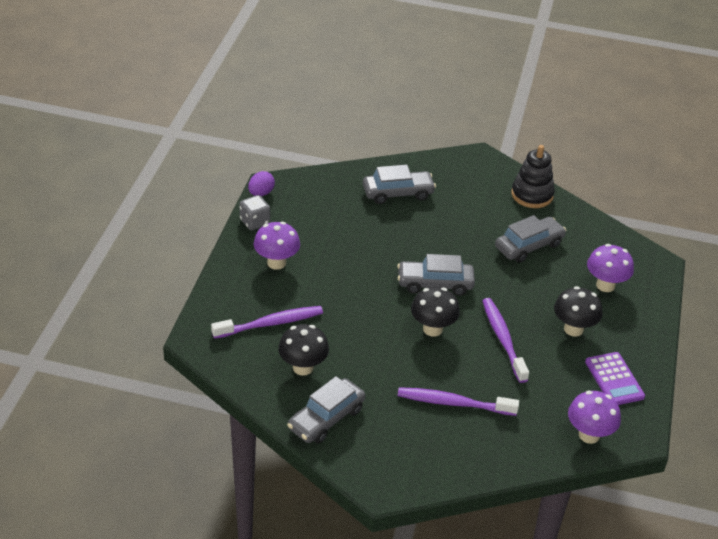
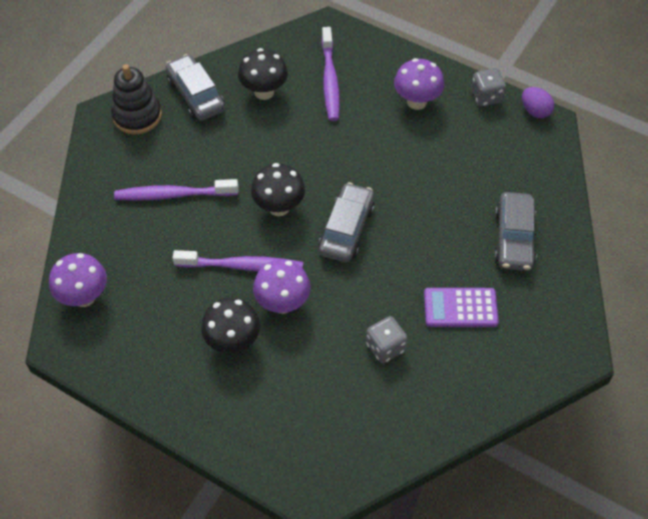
camera: 110 degrees right, 15 degrees up
purple toothbrush [397,387,519,416] -> purple toothbrush turned 120 degrees counterclockwise [114,179,238,201]
grey car [495,215,566,263] -> grey dice [366,316,408,363]
black stacking toy [511,145,555,208] -> black stacking toy moved to [111,64,162,135]
purple calculator [585,352,645,405] -> purple calculator moved to [424,288,499,327]
purple mushroom [587,244,634,292] -> purple mushroom moved to [253,260,311,314]

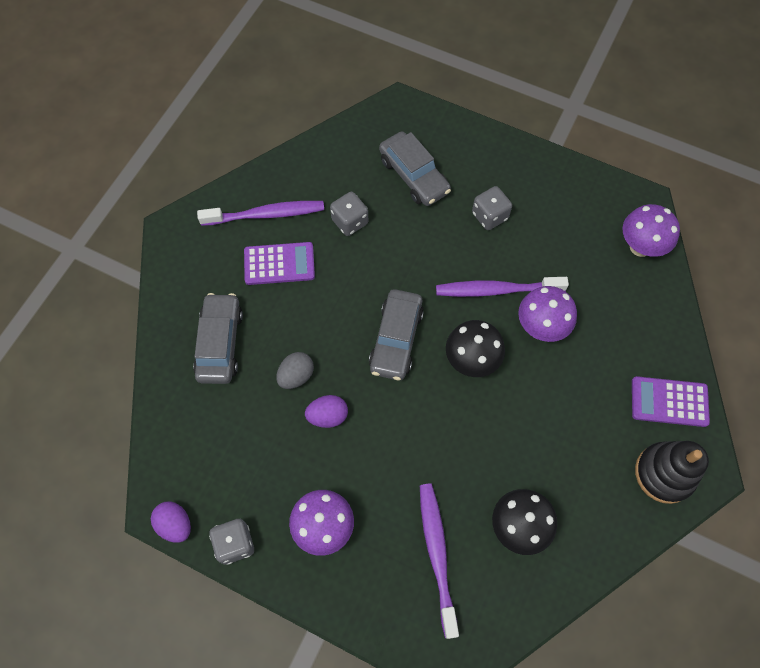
camera: 175 degrees right, 10 degrees up
purple toothbrush [114,179,238,201] -> purple toothbrush moved to [197,201,324,226]
grey car [166,54,225,121] -> grey car moved to [379,132,451,206]
black mushroom [201,298,260,353] -> grey dice [472,186,512,230]
purple mushroom [253,260,311,314] -> purple mushroom moved to [518,286,577,342]
none -> grey egg [276,352,314,389]
none -> purple egg [305,395,348,428]
none -> purple calculator [632,376,710,427]

